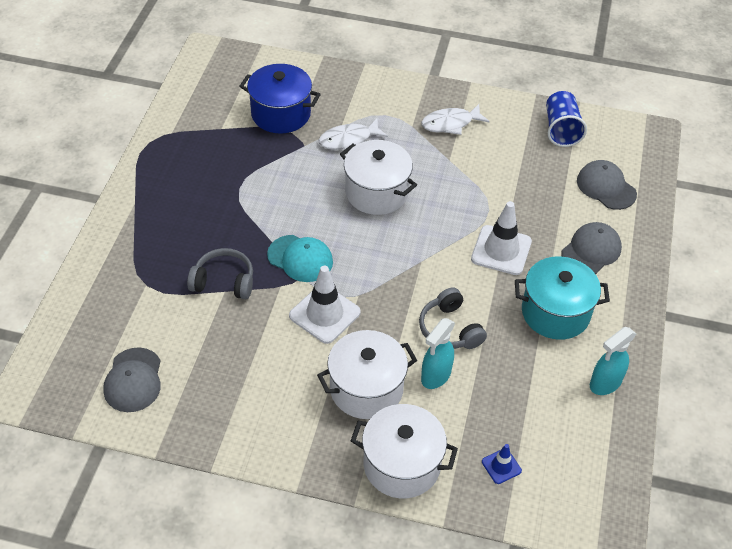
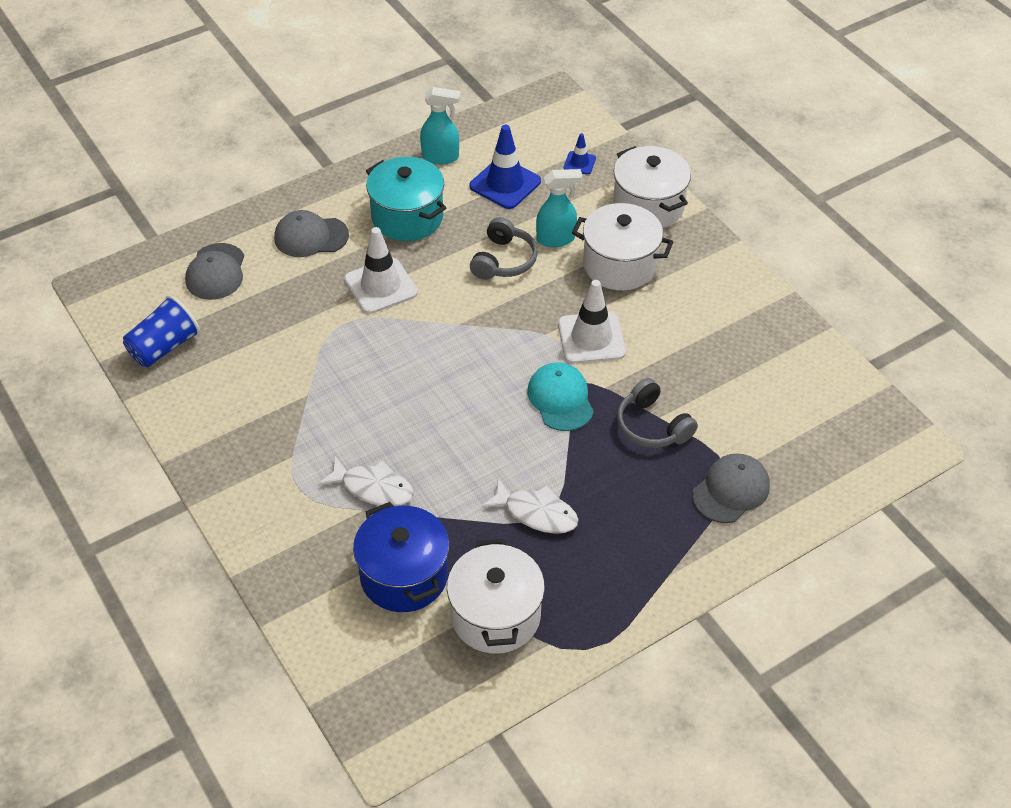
camera: 135 degrees left, 0 degrees up
grey cap [103,347,161,412] -> grey cap moved to [692,453,770,523]
white pot [340,140,417,215] -> white pot moved to [447,539,545,654]
white fish [421,104,490,135] -> white fish moved to [481,478,579,534]
none -> blue traffic cone [469,125,541,209]

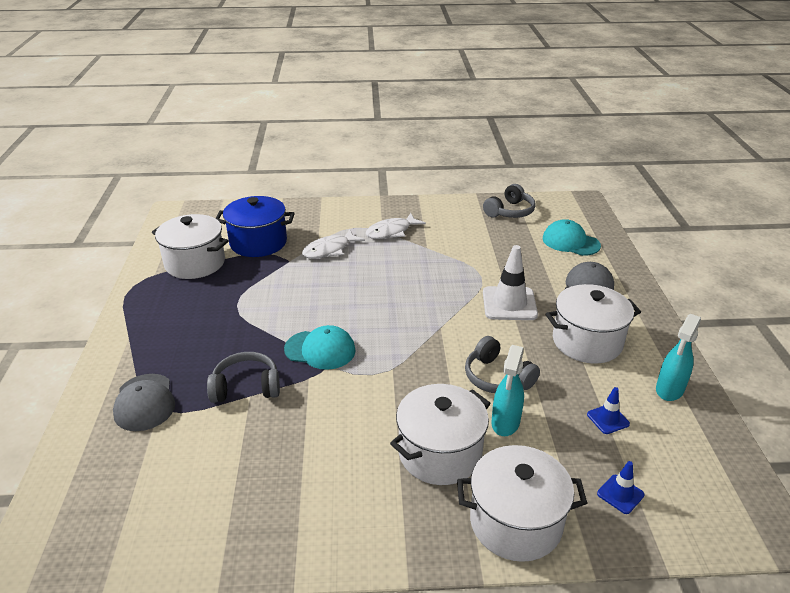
camera: 120 degrees right, 15 degrees down
blue cup [123,295,200,367] -> grey headphones [483,184,536,218]
grey cap [185,243,244,300] -> turquoise cap [543,219,601,256]
turquoise pot [366,157,446,241] -> white pot [546,284,641,364]
blue traffic cone [469,125,541,209] -> blue traffic cone [587,387,630,434], size x0.51
white fish [481,478,579,534] -> white fish moved to [366,213,426,239]
white traffic cone [558,280,626,364] -> none

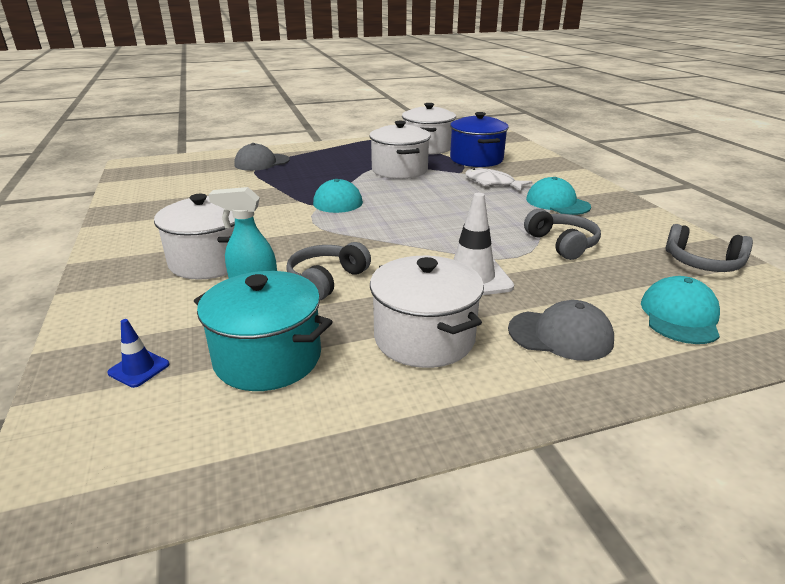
camera: 75 degrees right, 5 degrees down
grey headphones [207,352,280,403] -> grey headphones moved to [524,209,601,260]
white fish [366,213,426,239] -> turquoise cap [526,177,591,215]
white pot [457,445,587,562] -> white pot moved to [369,121,431,179]
blue traffic cone [587,387,630,434] -> turquoise pot [194,271,332,391]
turquoise spray bottle [656,314,701,401] -> none

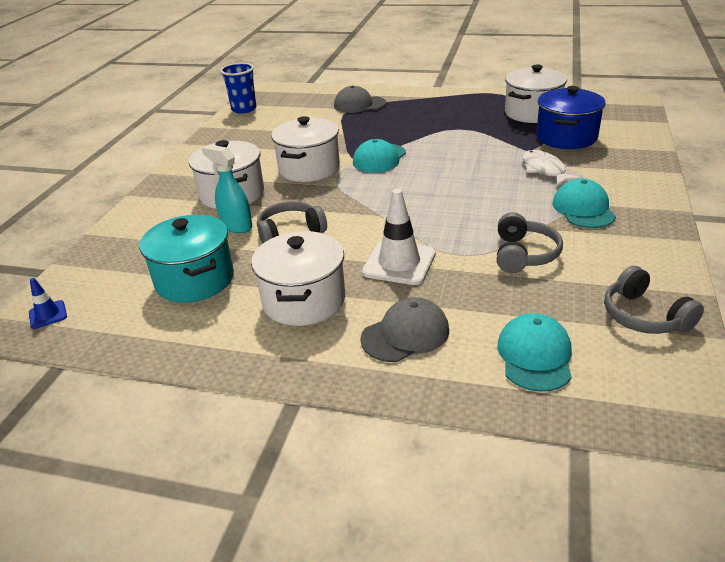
camera: 35 degrees right, 5 degrees up
blue traffic cone [107,319,169,388] -> blue traffic cone moved to [29,278,67,329]
white pot [369,121,431,179] -> white pot moved to [271,116,340,182]
grey cap [508,300,614,361] -> grey cap turned 75 degrees counterclockwise [360,297,449,362]
turquoise cap [641,276,720,344] -> turquoise cap turned 45 degrees counterclockwise [497,313,572,392]
none -> blue cup [220,63,256,114]

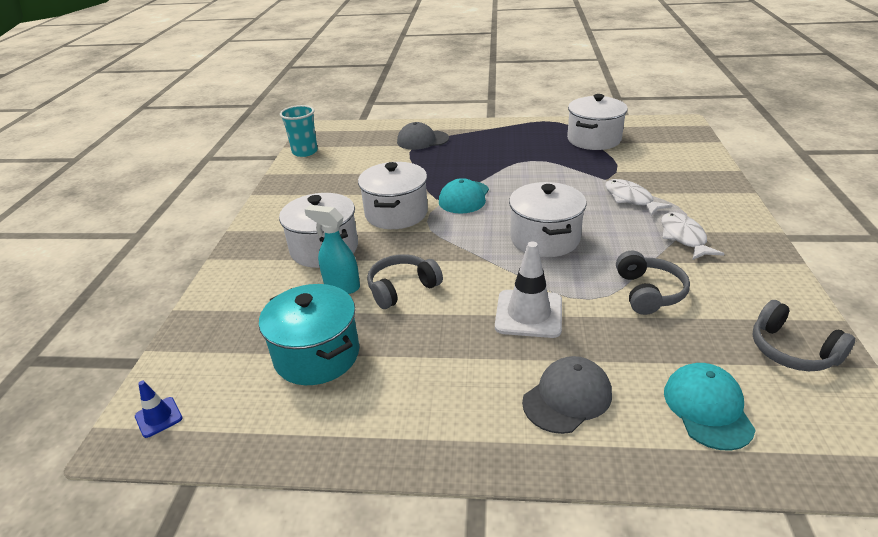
camera: 10 degrees left, 0 degrees up
blue cup [220,63,256,114] -> turquoise cup [280,105,318,157]
white pot [251,231,345,326] -> white pot moved to [509,182,586,257]
blue pot [536,86,606,149] -> none
turquoise cap [552,179,616,228] -> white fish [661,212,724,260]

